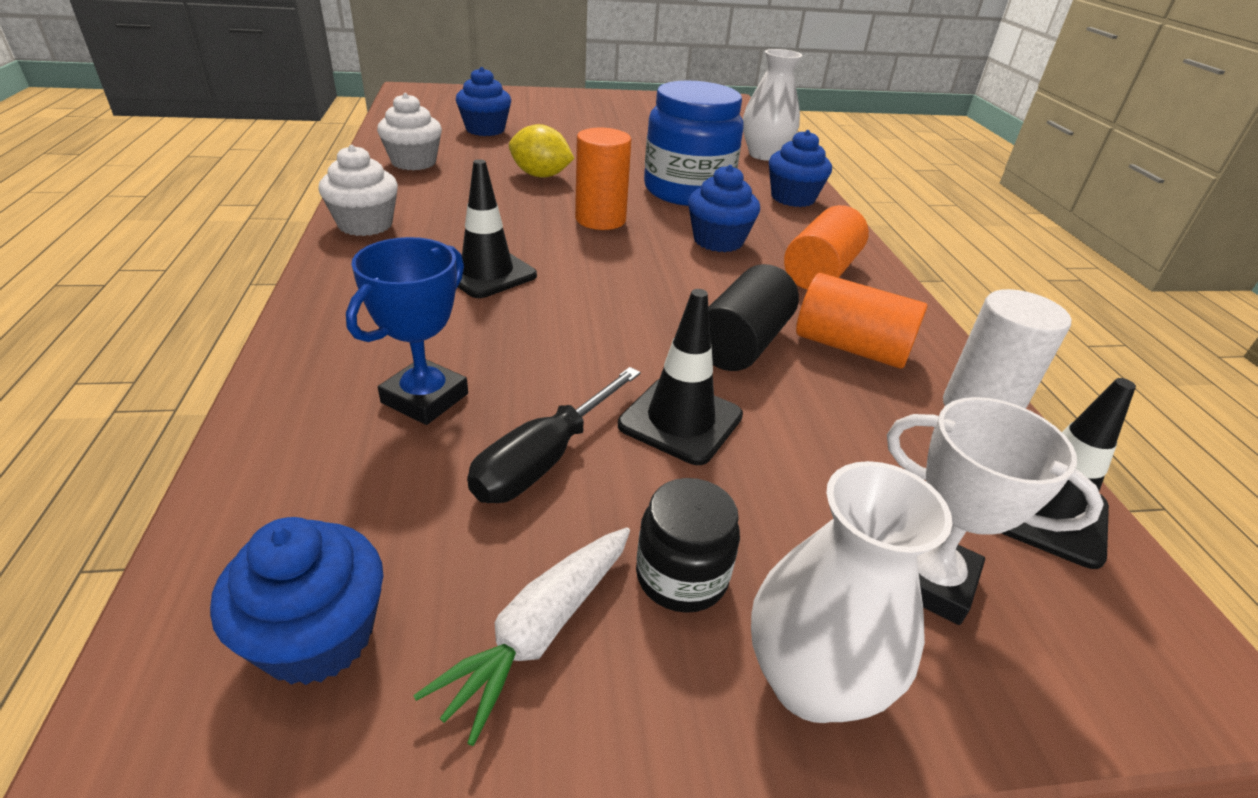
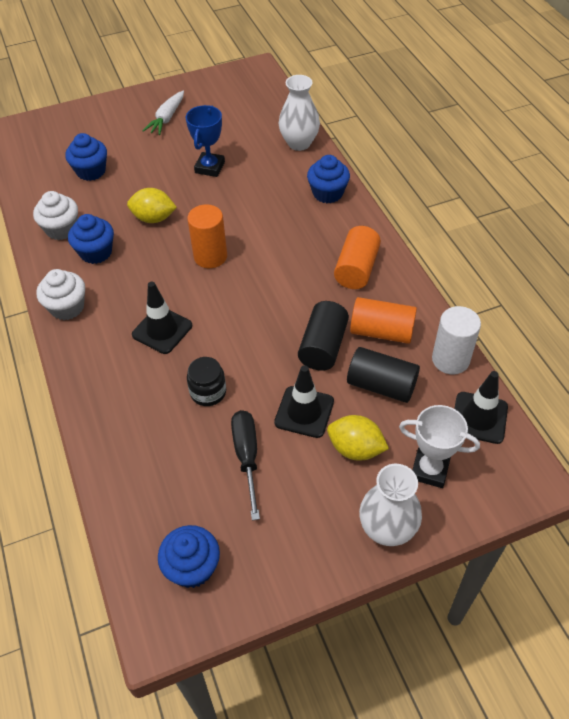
camera: 10 degrees left, 15 degrees up
blue trophy [346,237,468,425] -> blue trophy moved to [186,105,225,177]
white carrot [413,527,630,746] -> white carrot moved to [142,91,184,135]
black screwdriver [467,367,641,503] -> black screwdriver turned 150 degrees clockwise [231,410,260,520]
black jar [636,478,740,613] -> black jar moved to [187,357,226,406]
blue jar [644,81,744,206] -> none
blue cupcake [688,165,760,252] -> blue cupcake moved to [68,214,114,264]
none -> yellow lemon [327,415,389,460]
none -> black cylinder [347,347,420,403]

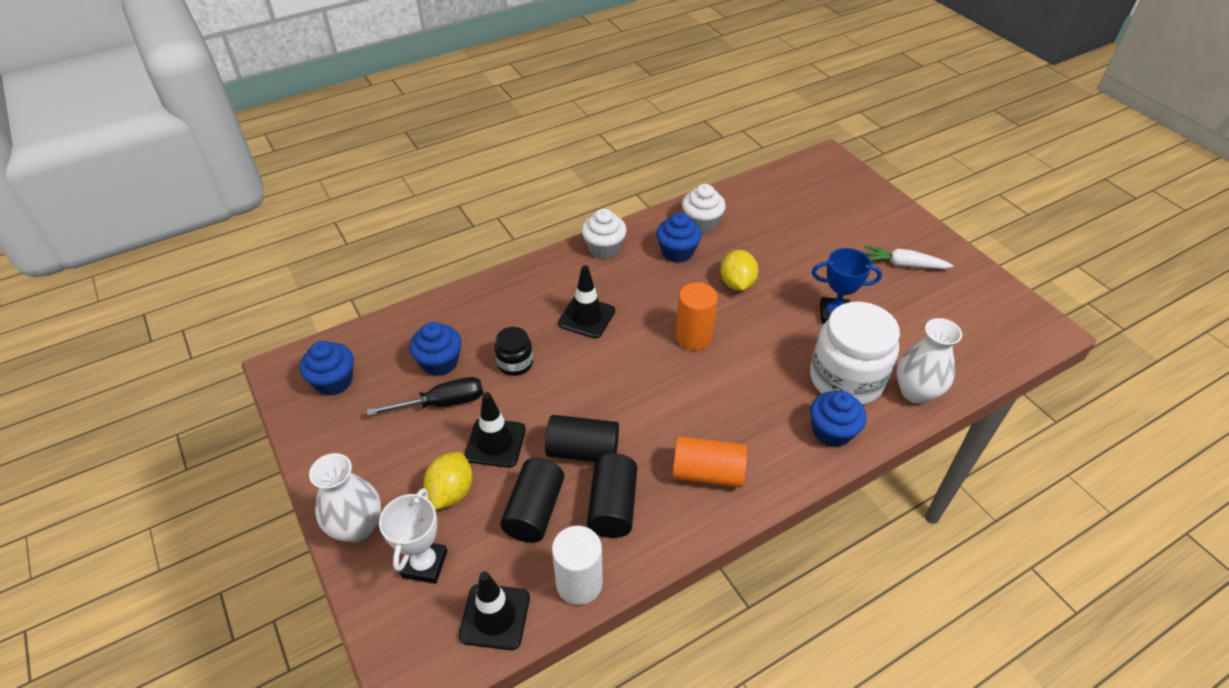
camera: 80 degrees right, 5 degrees down
blue cupcake [65,133,107,181] -> blue cupcake moved to [409,322,462,376]
orange cylinder [350,297,417,344] -> black cylinder [587,453,637,538]
none -> white jar [810,302,900,405]

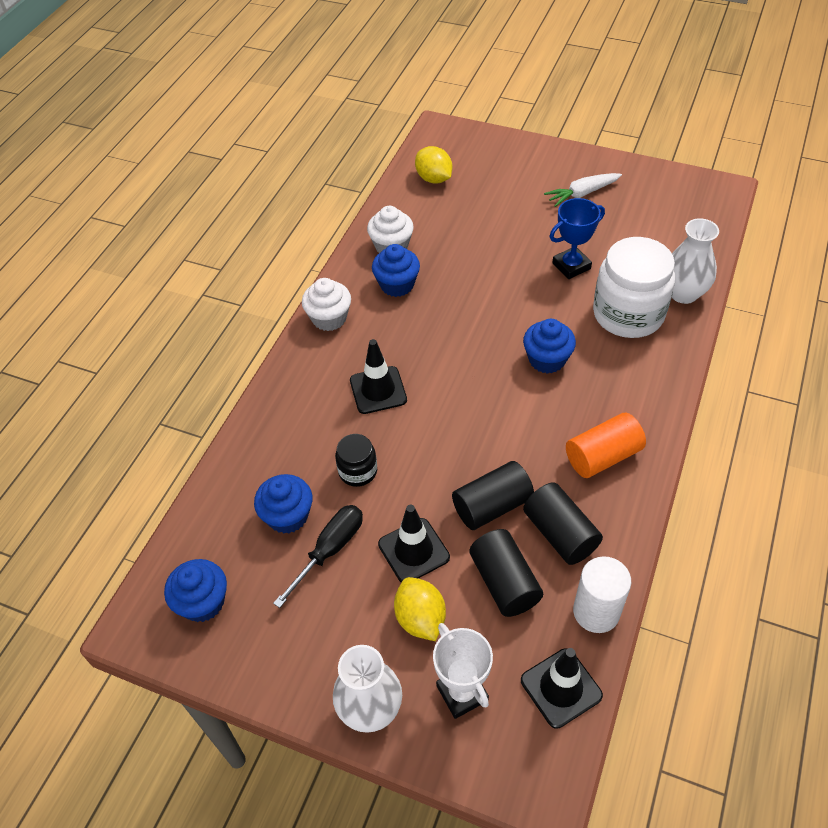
camera: 35 degrees left, 5 degrees up
orange cylinder [676,282,718,350] -> none
yellow lemon [720,250,759,291] -> yellow lemon moved to [415,146,452,184]
blue cupcake [810,391,867,448] -> blue cupcake moved to [523,319,576,374]

